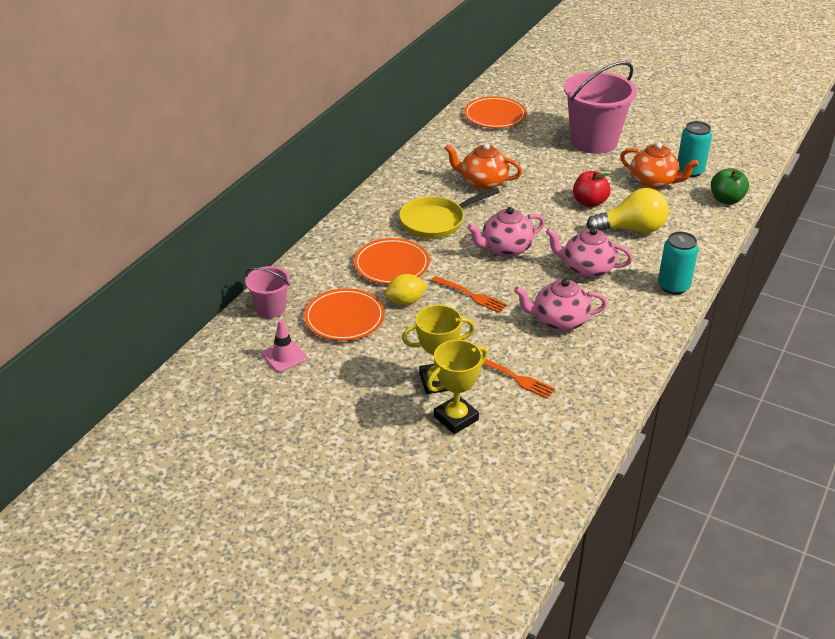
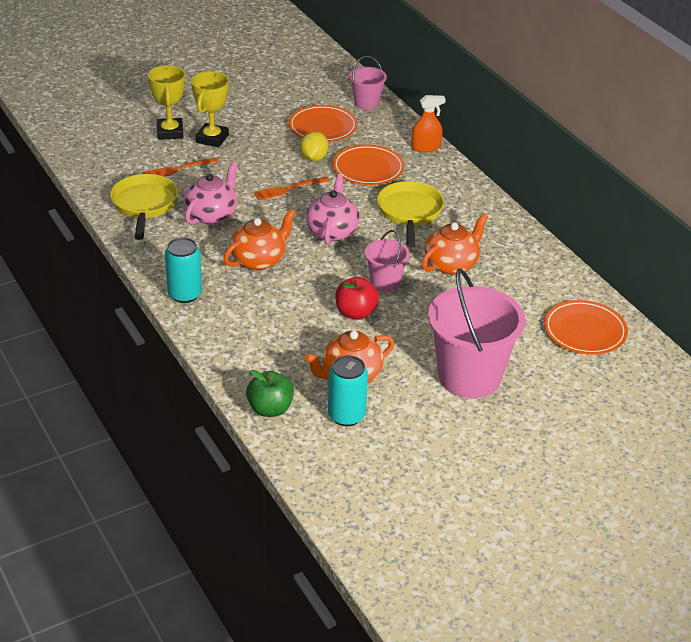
camera: 120 degrees right, 0 degrees up
pink traffic cone [261,320,307,372] -> none
pink teapot [546,227,633,278] -> orange teapot [223,209,296,270]
yellow light bulb [586,188,669,233] -> none
none -> yellow pan [110,174,178,240]
none -> pink bucket [365,230,410,292]
none -> orange spray bottle [411,95,446,152]

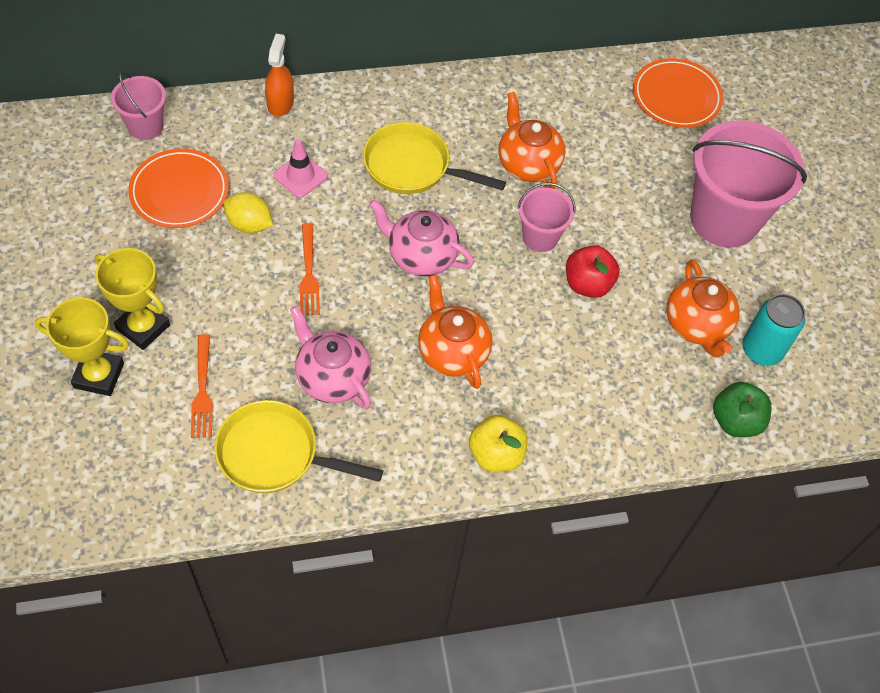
camera: 75 degrees left, 20 degrees up
turquoise can [165,237,202,303] -> yellow apple [469,415,527,472]
orange plate [333,145,404,185] -> pink traffic cone [273,139,328,198]

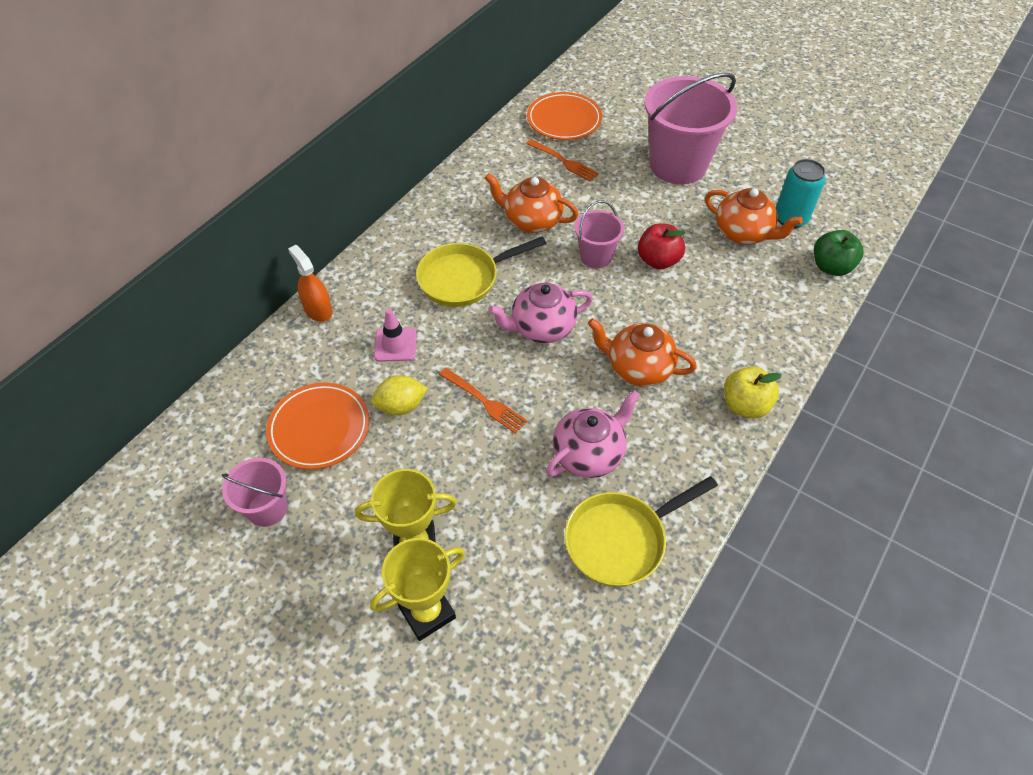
camera: 40 degrees left, 5 degrees down
pink bucket [111,72,166,140] -> pink bucket moved to [222,458,288,527]
orange fork [191,334,213,438] -> orange fork moved to [526,139,599,182]
pink teapot [290,306,371,409] -> pink teapot turned 135 degrees clockwise [546,390,640,478]

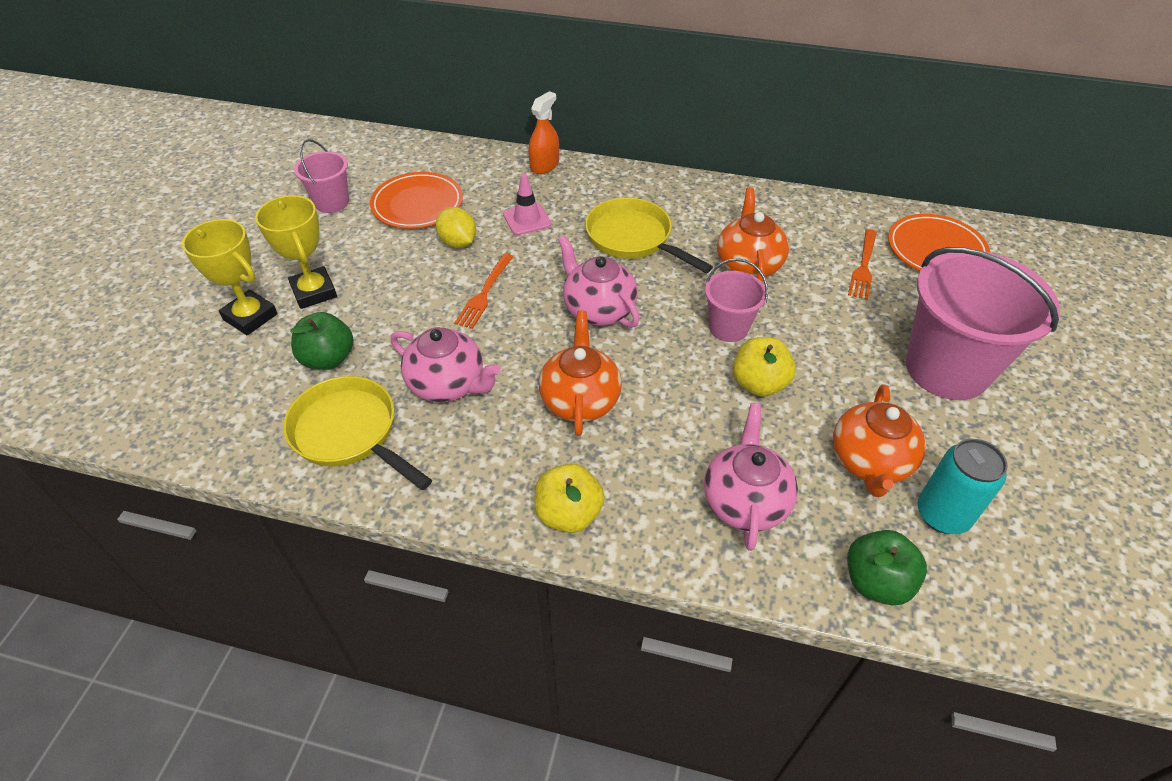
camera: 70 degrees right, 5 degrees down
red apple [638,224,685,269] -> yellow apple [733,337,796,397]
none -> green apple [290,312,354,370]
none -> pink teapot [704,403,798,551]

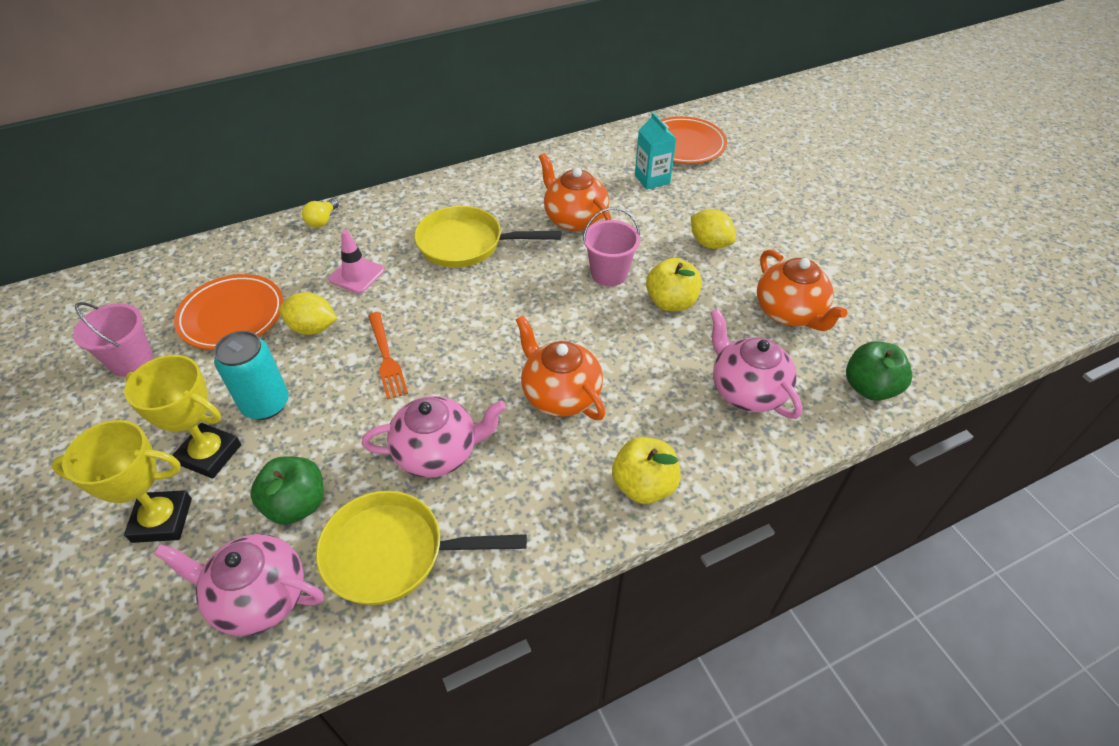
camera: 40 degrees left, 0 degrees up
orange spray bottle [528,91,559,174] -> yellow light bulb [302,199,339,228]
pink teapot [558,235,640,328] -> pink teapot moved to [154,534,324,636]
orange fork [848,229,877,300] -> turquoise carton [635,113,676,190]
pink bucket [906,247,1060,400] -> none
turquoise can [918,439,1008,534] -> turquoise can moved to [214,331,289,420]
none -> yellow lemon [691,209,736,249]

